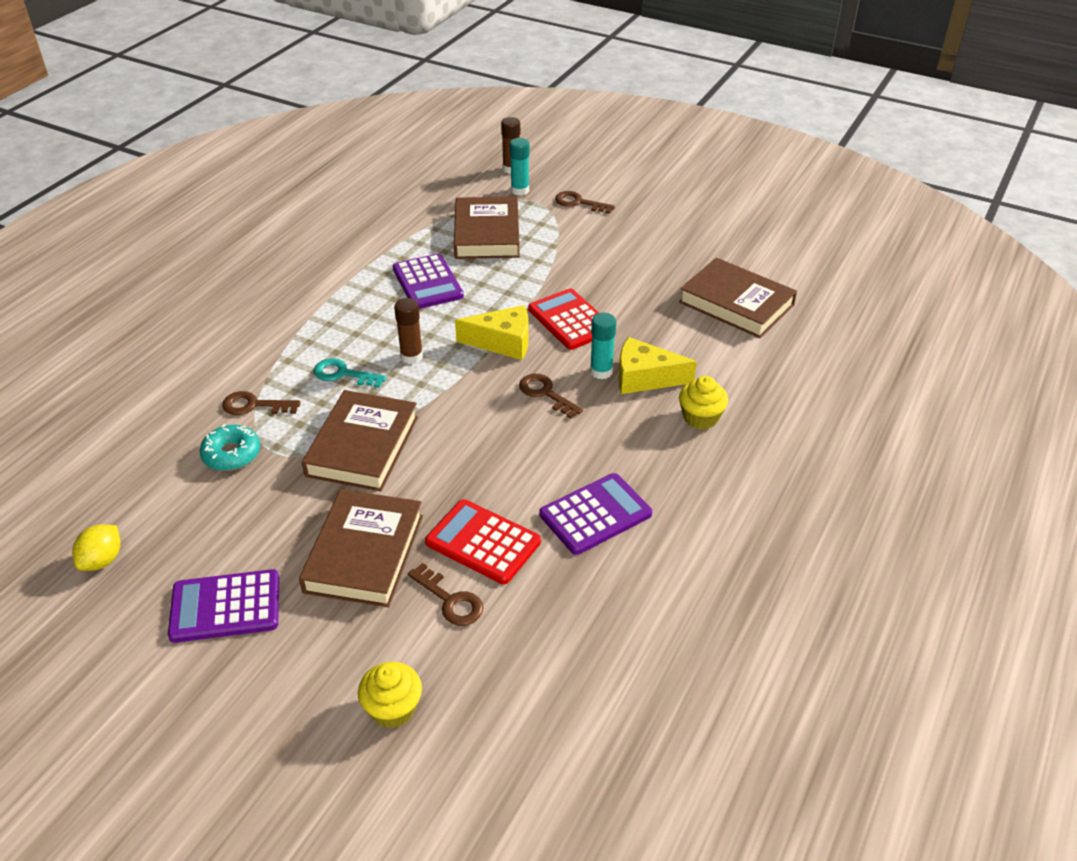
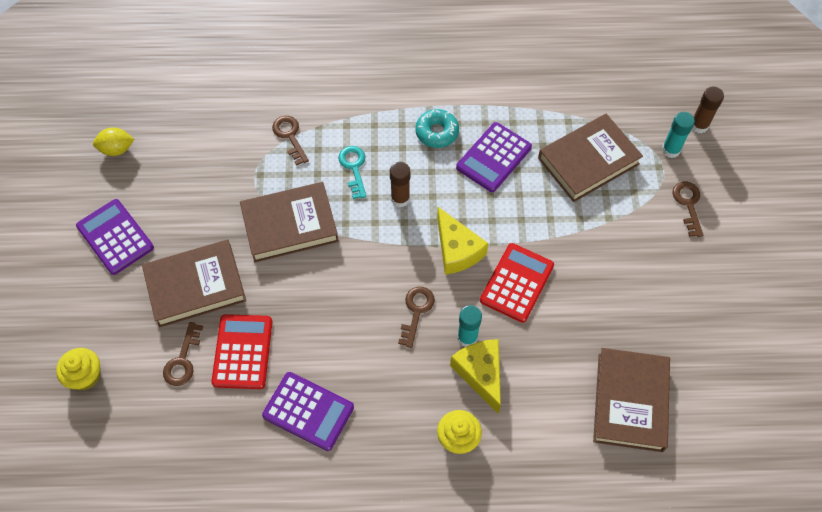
camera: 60 degrees right, 20 degrees up
turquoise donut [200,424,260,471] -> turquoise donut moved to [415,109,459,148]

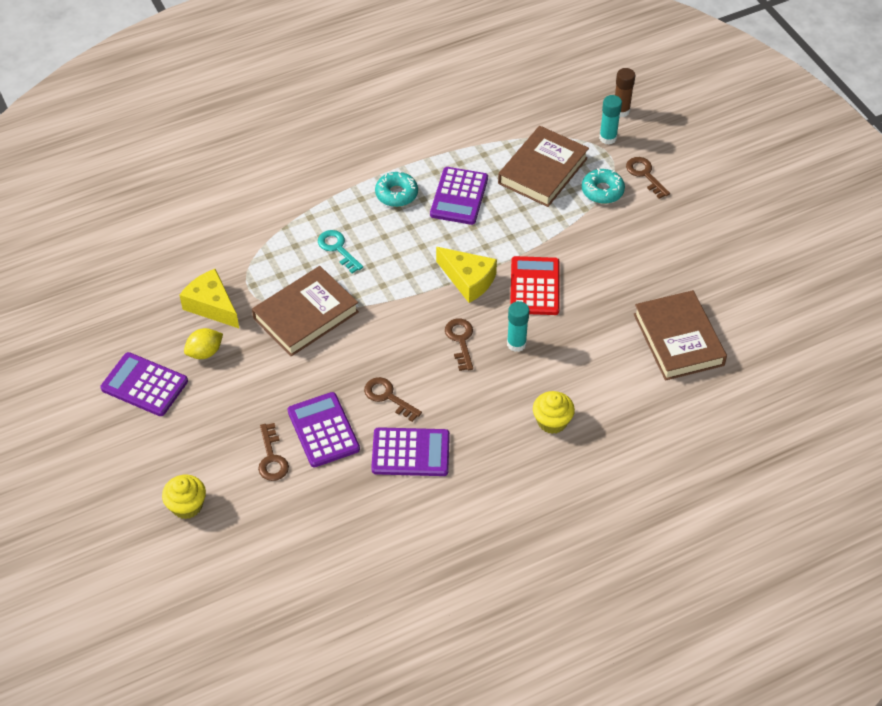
camera: 25 degrees left, 10 degrees down
yellow lemon [93,128,134,156] -> yellow lemon moved to [184,328,223,359]
brown book [142,240,246,328] -> none
red calculator [211,314,272,389] -> purple calculator [287,392,360,467]
brown key [272,116,309,166] -> brown key moved to [364,377,422,422]
brown glue stick [390,162,410,207] -> none
yellow cheese [450,339,501,414] -> yellow cheese moved to [179,269,239,328]
none -> turquoise donut [582,168,625,204]

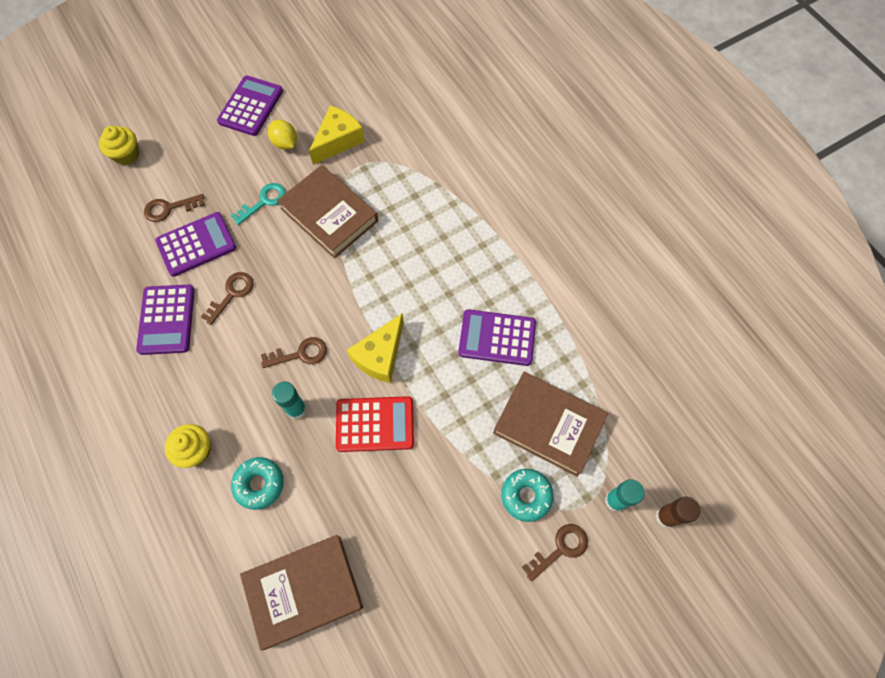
camera: 85 degrees right, 15 degrees up
turquoise key [318,230,363,273] -> turquoise key moved to [231,183,286,225]
turquoise donut [375,171,418,207] -> turquoise donut moved to [231,457,284,510]

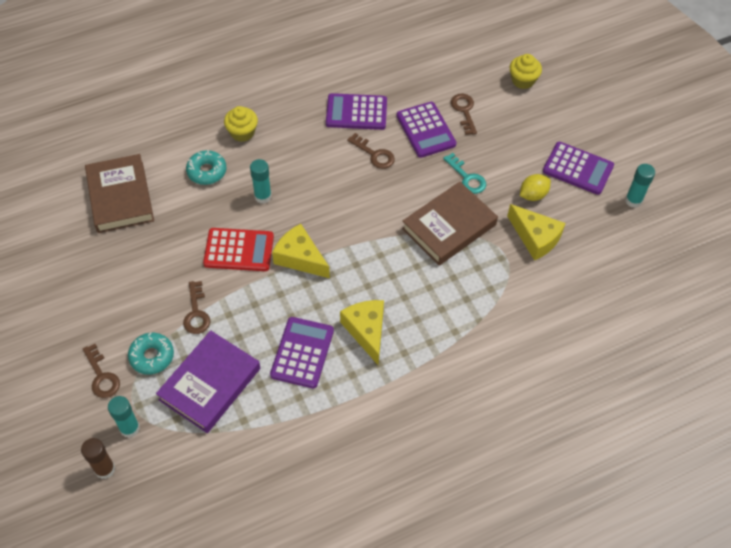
camera: 95 degrees right, 10 degrees down
brown key [261,337,327,368] -> brown key moved to [183,281,210,334]
red calculator [336,396,414,452] -> red calculator turned 90 degrees counterclockwise [203,228,274,271]
brown book [493,372,608,477] -> purple book [156,330,260,433]
none -> yellow cheese [340,300,384,365]
none -> turquoise glue stick [625,164,655,208]

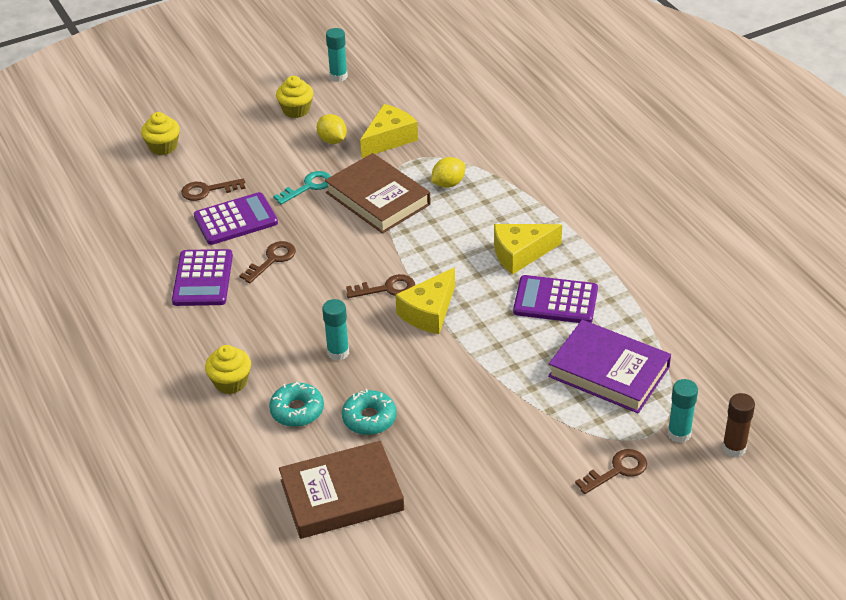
camera: 90 degrees left, 15 degrees down
turquoise donut [128,332,174,375] -> turquoise donut moved to [342,389,397,435]
brown key [183,281,210,334] -> brown key moved to [346,274,415,298]
red calculator [203,228,274,271] -> none
purple calculator [543,142,614,195] -> yellow cupcake [276,76,313,118]
none -> yellow lemon [431,157,465,188]

